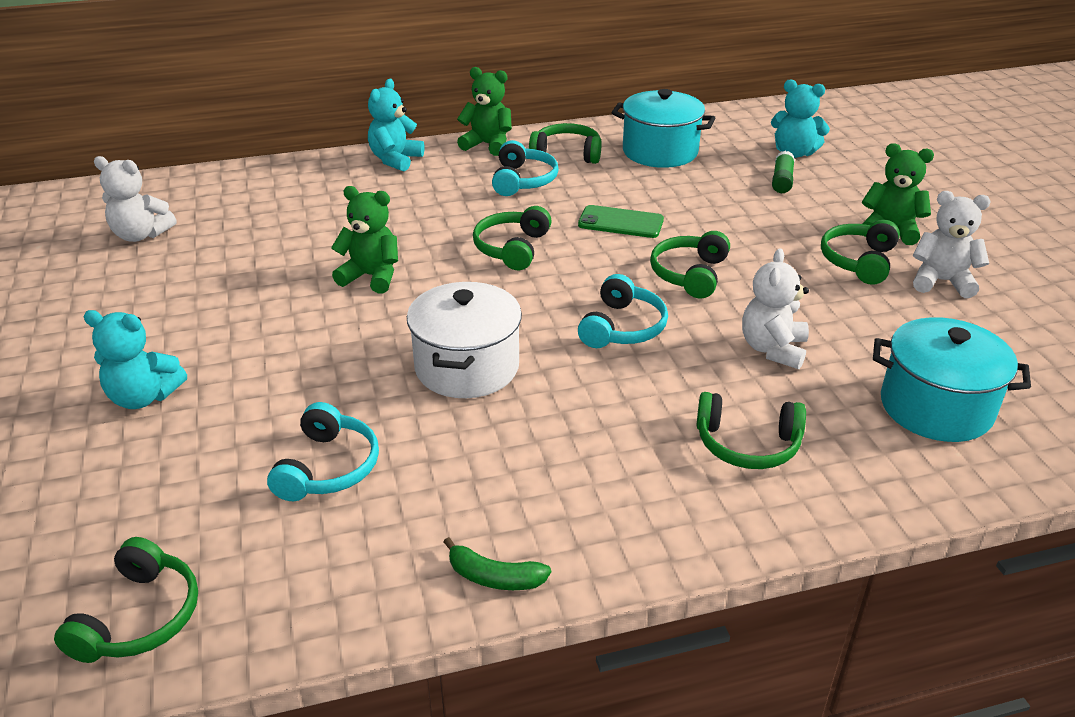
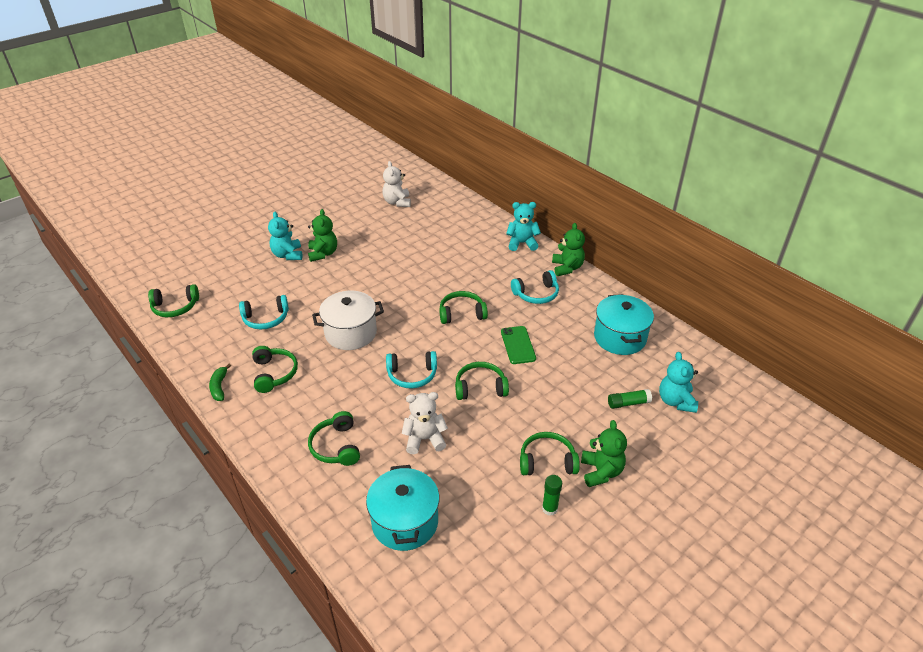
camera: 65 degrees right, 5 degrees up
green teddy bear [331,186,398,293] -> green teddy bear moved to [308,209,337,262]
green headphones [529,123,602,164] -> green headphones moved to [252,346,298,393]
white teddy bear [913,191,991,298] -> green glue stick [542,475,562,516]

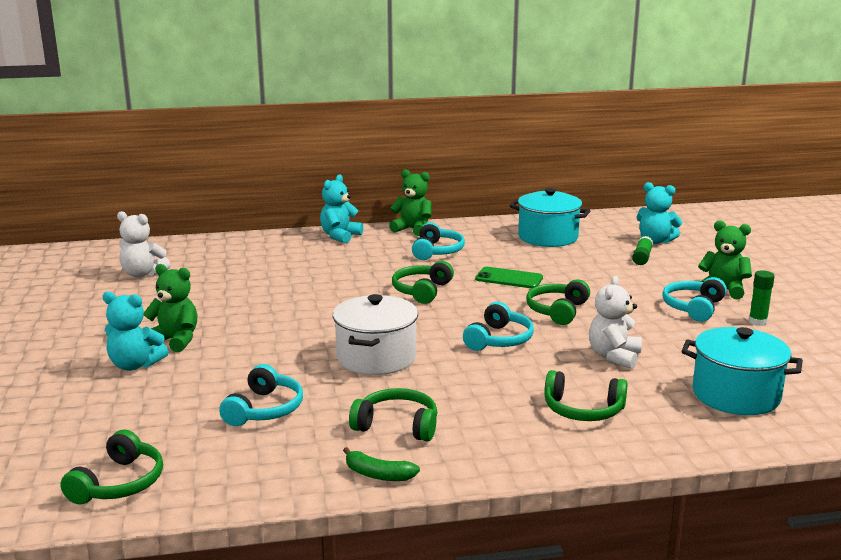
camera: 60 degrees left, 20 degrees down
green headphones [520,432,580,475] -> turquoise headphones [662,277,727,322]

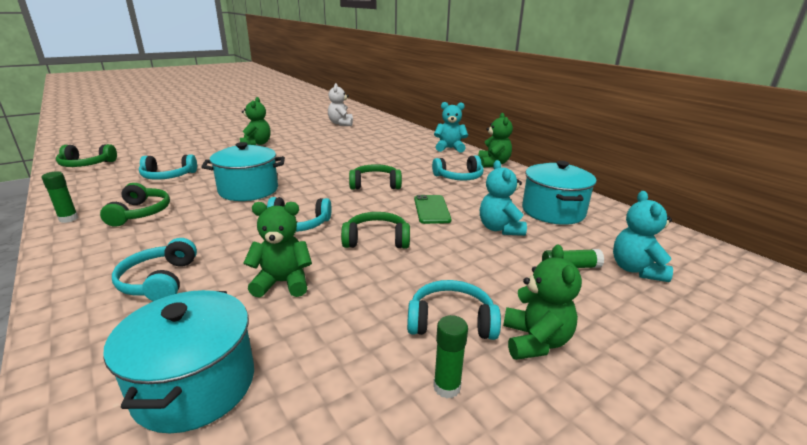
camera: 65 degrees right, 5 degrees up
turquoise teddy bear [103,291,169,371] -> turquoise teddy bear moved to [480,160,527,236]
white pot [333,294,418,375] -> turquoise pot [201,142,285,201]
green banana [343,447,420,481] -> green glue stick [42,172,79,223]
green headphones [544,370,628,421] -> turquoise headphones [112,238,197,301]
white teddy bear [589,276,642,369] -> green teddy bear [244,202,312,298]

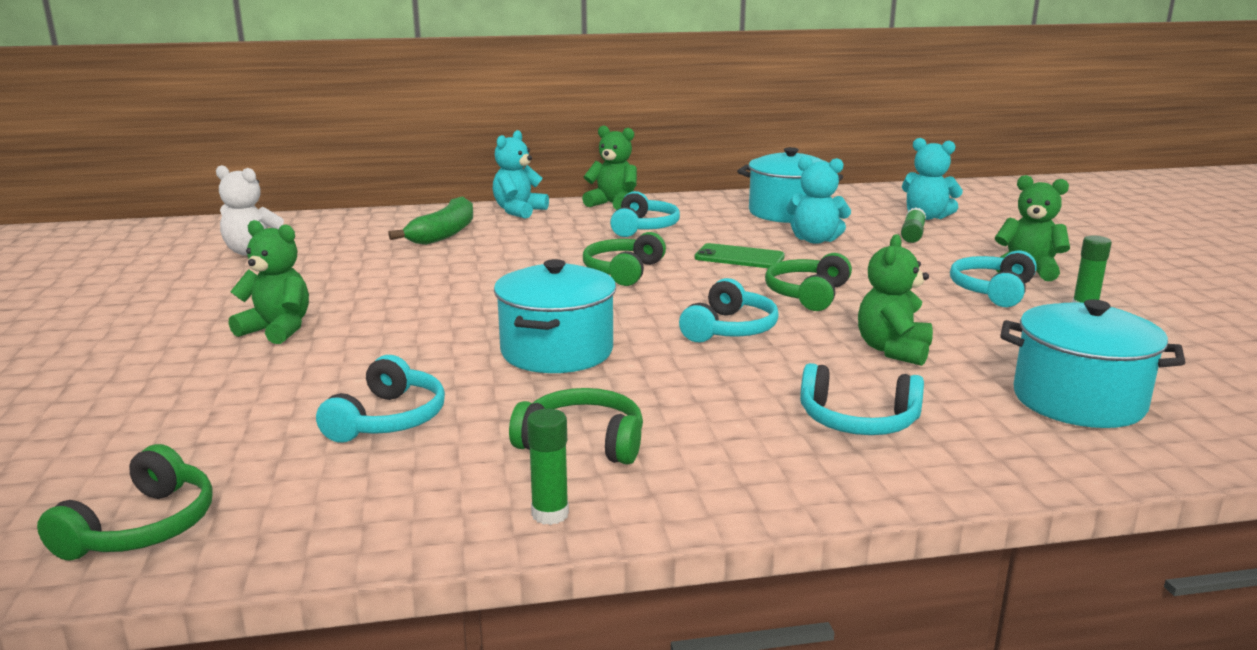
camera: 65 degrees left, 5 degrees down
none -> green banana [388,196,473,245]

